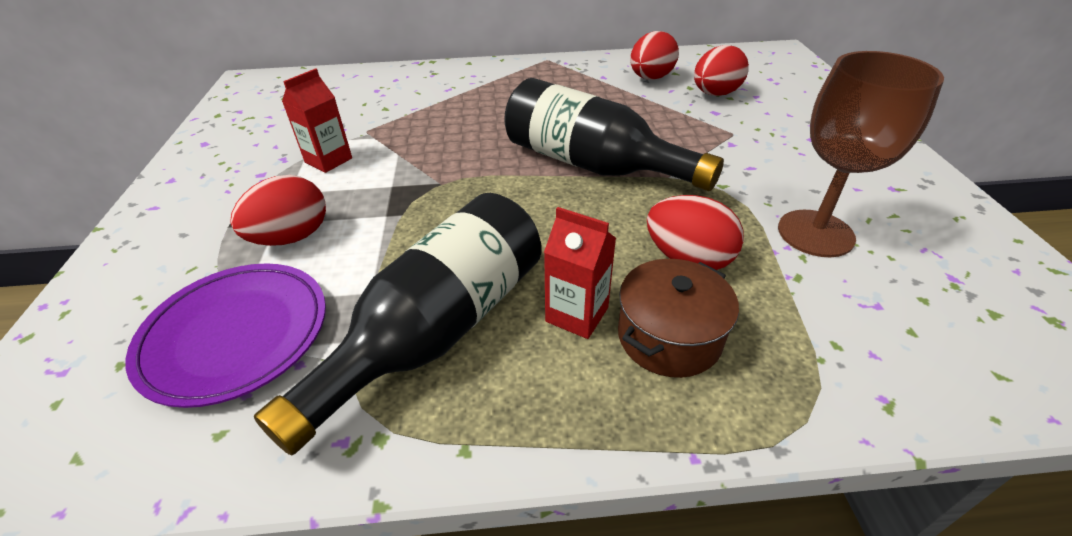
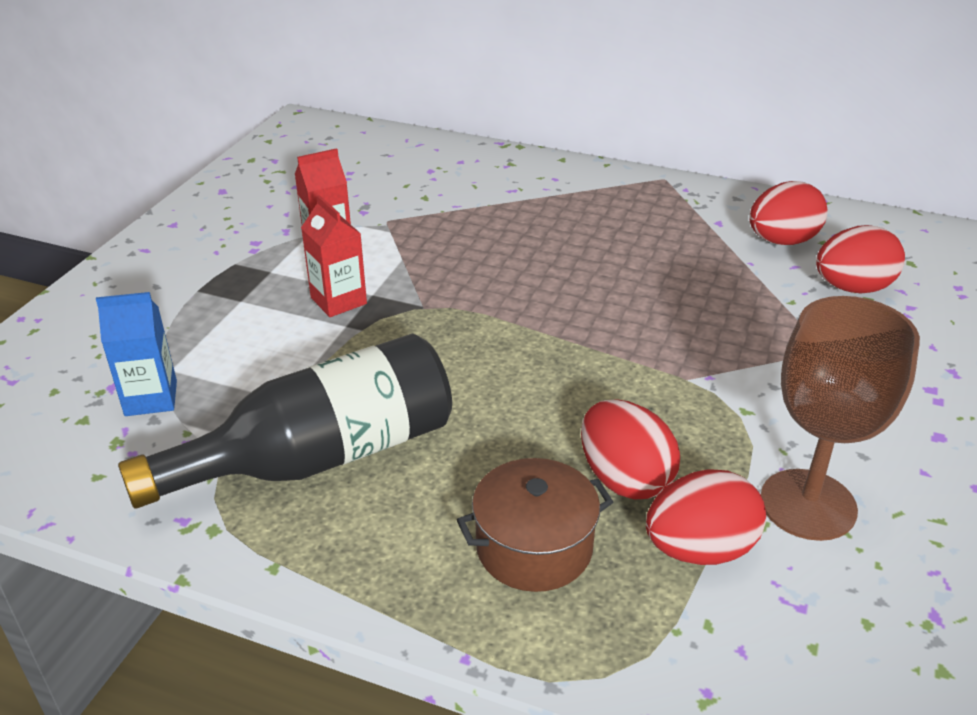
camera: 25 degrees right, 5 degrees down
purple plate [126,263,326,408] -> blue carton [96,292,177,416]
red egg [230,175,326,246] -> red egg moved to [646,469,766,565]
black bottle [504,78,724,191] -> none
red carton [544,207,616,339] -> red carton moved to [301,195,367,317]

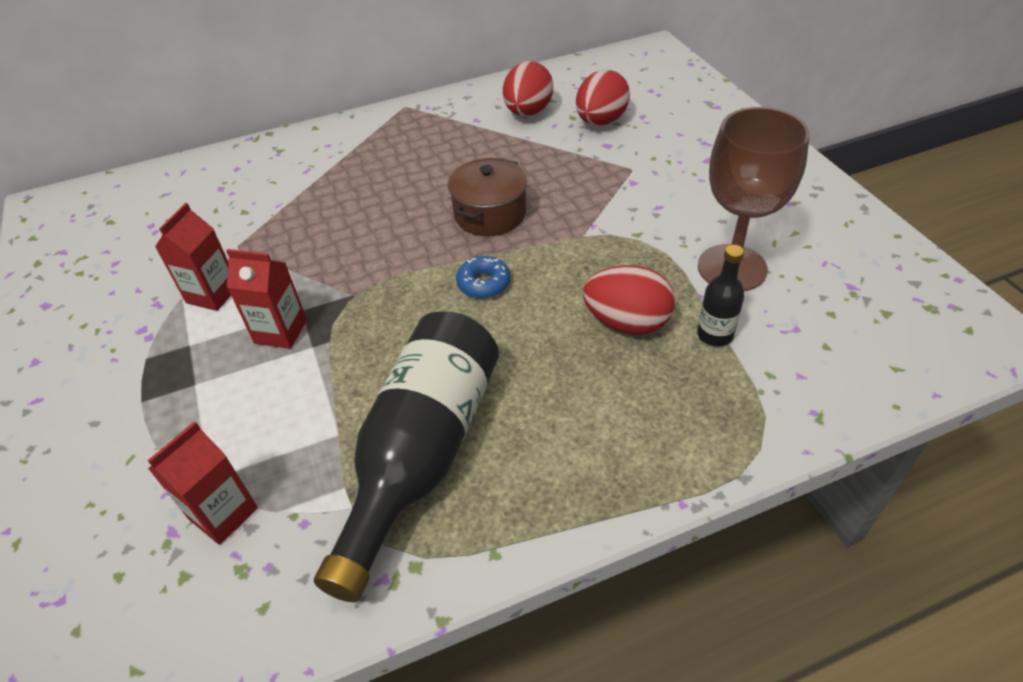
camera: 40 degrees left, 10 degrees up
blue carton [96,292,177,416] -> red carton [147,421,258,545]
brown pot [457,458,613,592] -> brown pot moved to [448,158,527,236]
red egg [646,469,766,565] -> black bottle [697,245,744,346]
none -> blue donut [456,256,511,298]

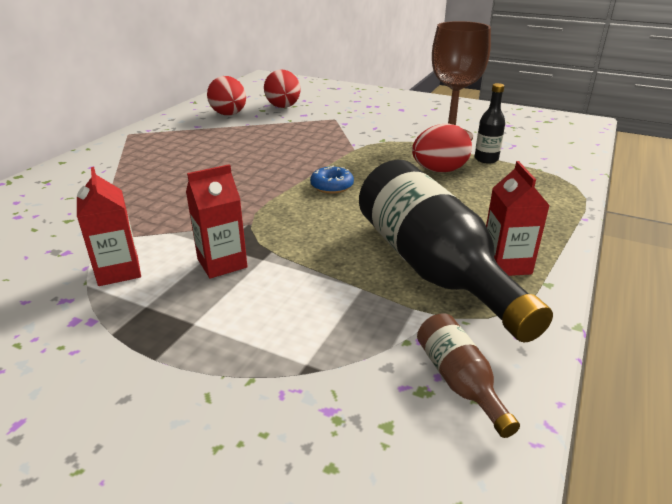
camera: 45 degrees left, 15 degrees down
red carton [147,421,258,545] -> red carton moved to [486,161,550,276]
brown pot [448,158,527,236] -> none
none -> brown bottle [417,313,520,438]

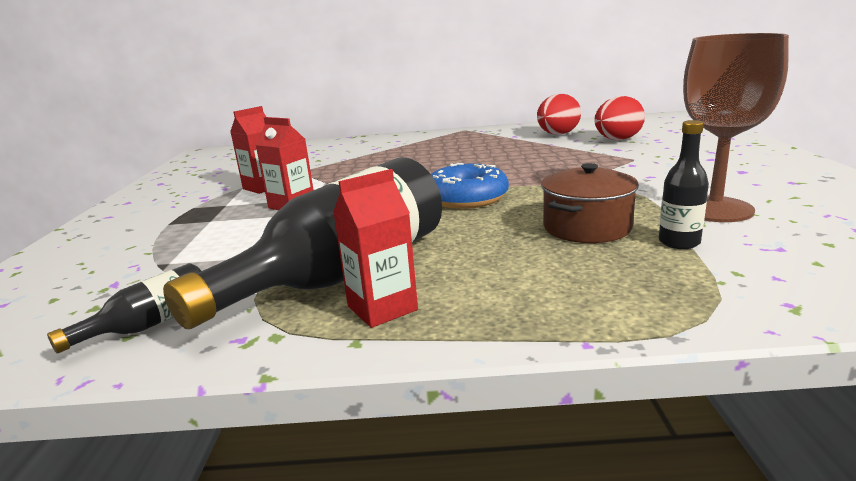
camera: 65 degrees right, 10 degrees down
blue donut [310,165,354,194] -> blue donut [431,163,509,209], size x1.71
red egg [412,123,472,172] -> brown pot [541,163,639,243]
brown bottle [417,313,520,438] -> black bottle [47,263,201,353]

